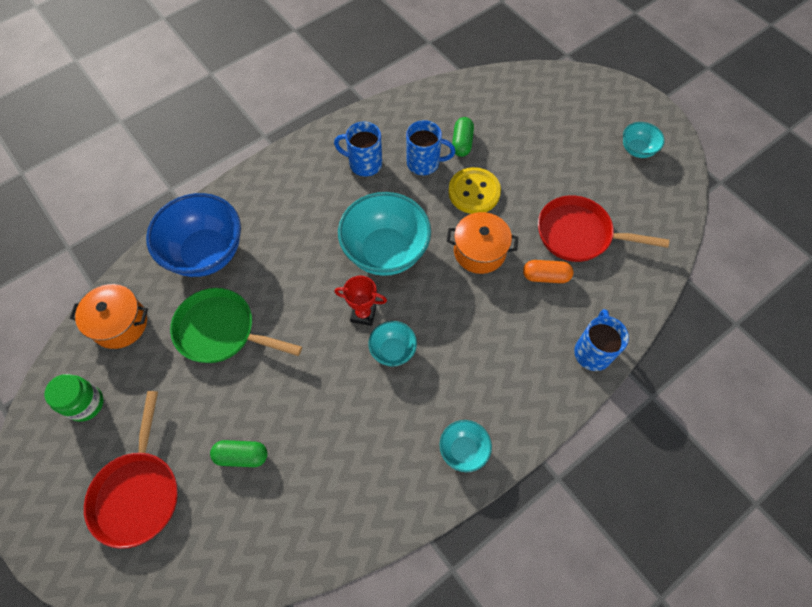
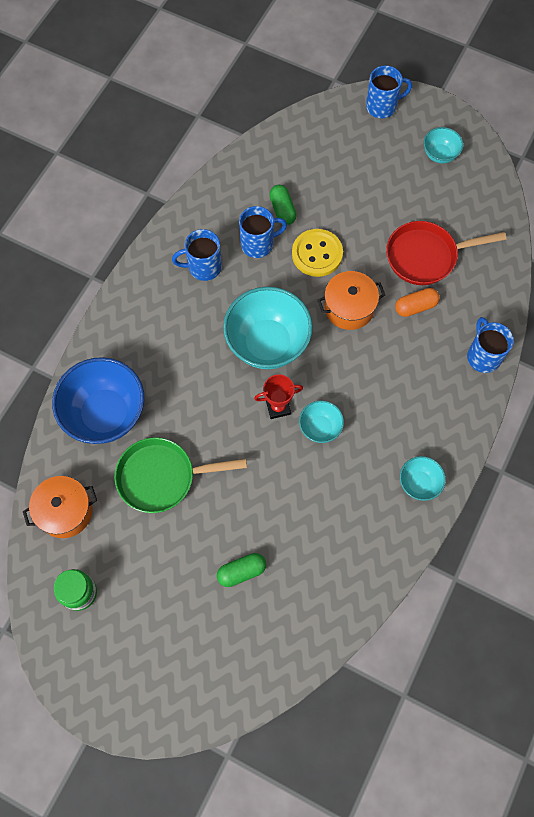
camera: 25 degrees left, 5 degrees up
red pan [84,391,178,549] -> none
none -> blue mug [366,66,412,118]

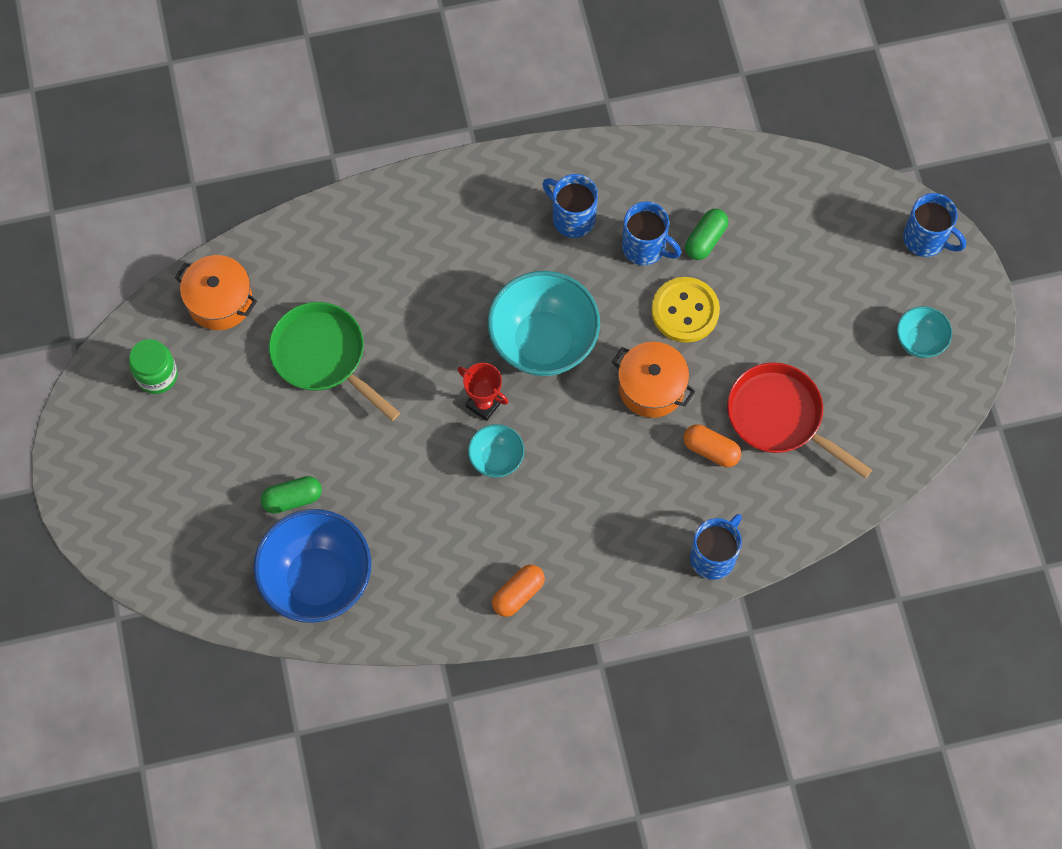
camera: 50 degrees right, 0 degrees up
blue bowl [52,357,144,444] -> blue bowl moved to [254,509,371,623]
green capsule [217,553,266,587] -> green capsule turned 45 degrees counterclockwise [261,476,322,514]
turquoise bowl [400,456,446,501] -> orange capsule [492,565,545,617]

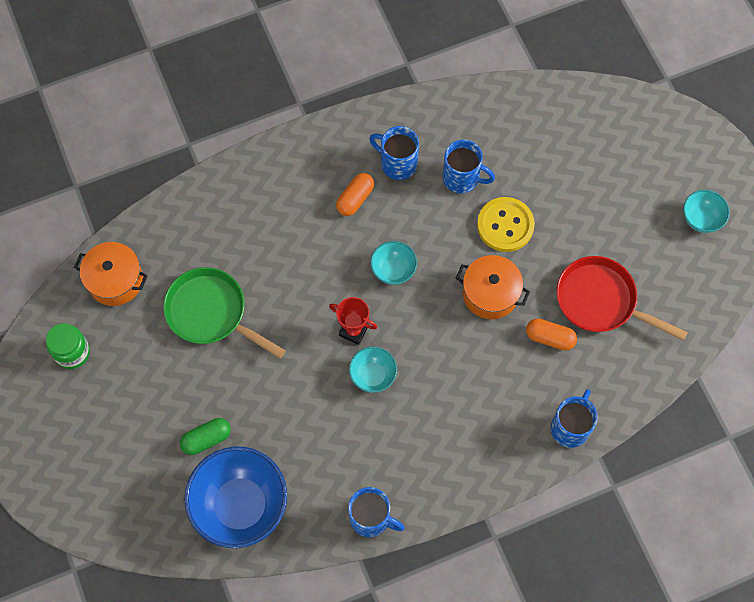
camera: 10 degrees left, 0 degrees up
turquoise bowl [488,271,600,376] -> turquoise bowl [370,241,417,285], size x0.50
orange capsule [492,565,545,617] -> orange capsule moved to [336,173,374,216]
green capsule [685,209,728,260] -> none
blue mug [903,193,966,257] -> blue mug moved to [348,487,405,537]

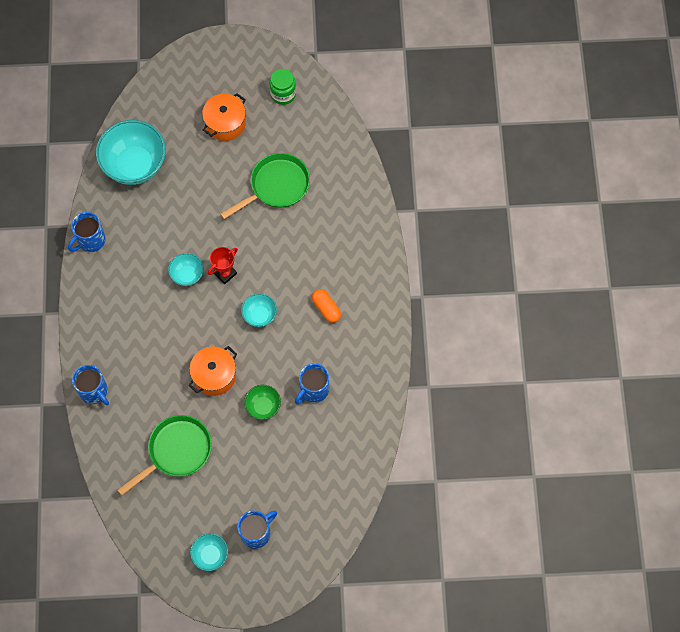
camera: 110 degrees right, 0 degrees up
orange pot [74,242,148,306] -> orange pot moved to [202,93,246,141]
green capsule [180,418,231,455] -> none
blue bowl [184,447,287,548] -> turquoise bowl [96,120,166,185]
blue mug [369,126,419,180] -> blue mug moved to [237,510,277,549]
yellow button [477,197,535,252] -> green bowl [244,385,281,420]
orange capsule [526,318,577,351] -> none
red pan [556,256,688,341] -> green pan [117,415,212,496]

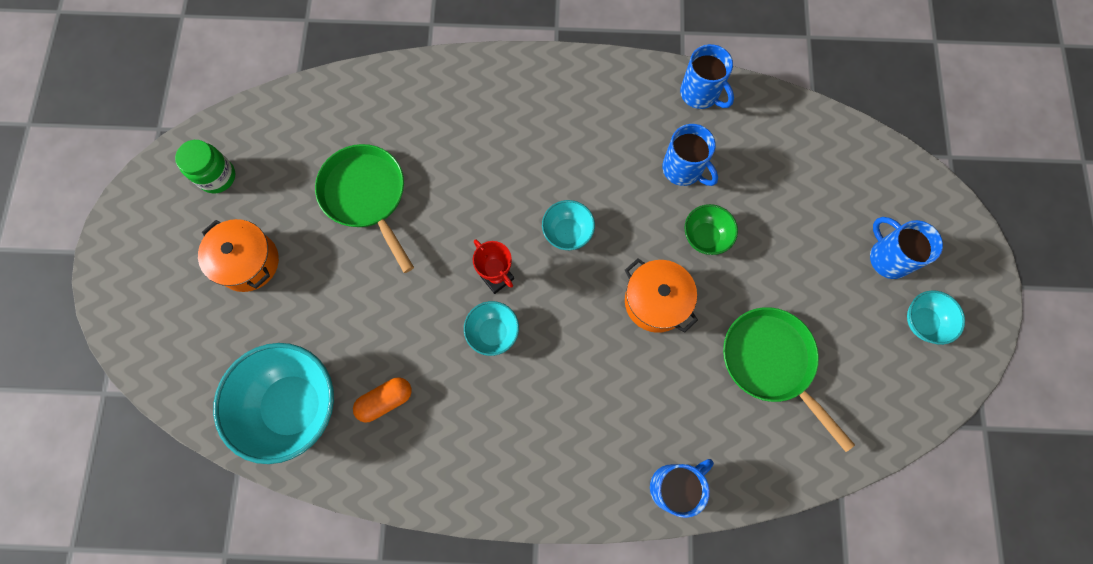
camera: 85 degrees left, 5 degrees up
blue mug [68,212,106,252] -> blue mug moved to [680,44,734,109]
orange capsule [312,289,341,323] -> orange capsule moved to [353,377,412,422]

